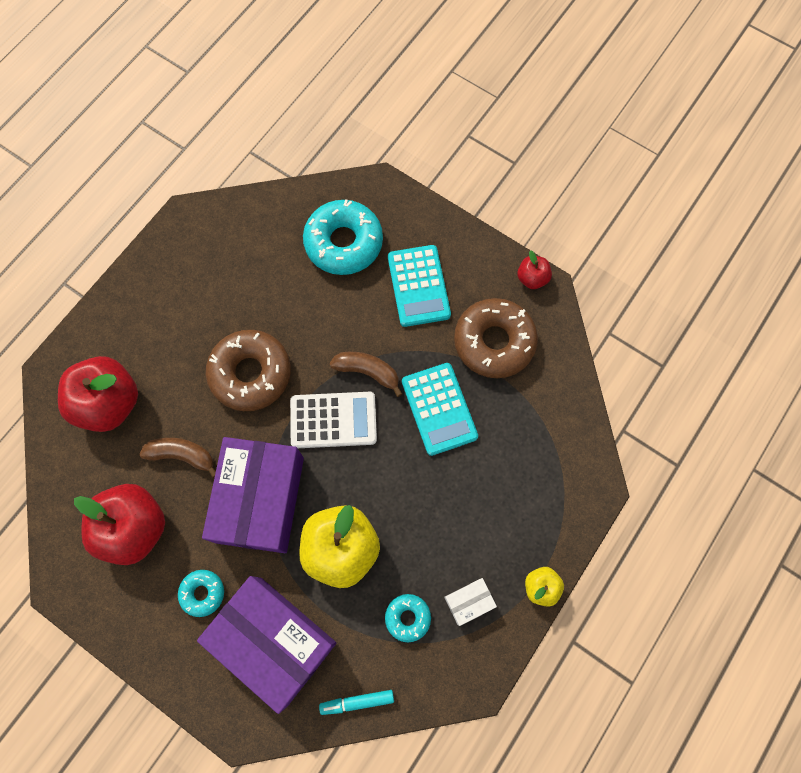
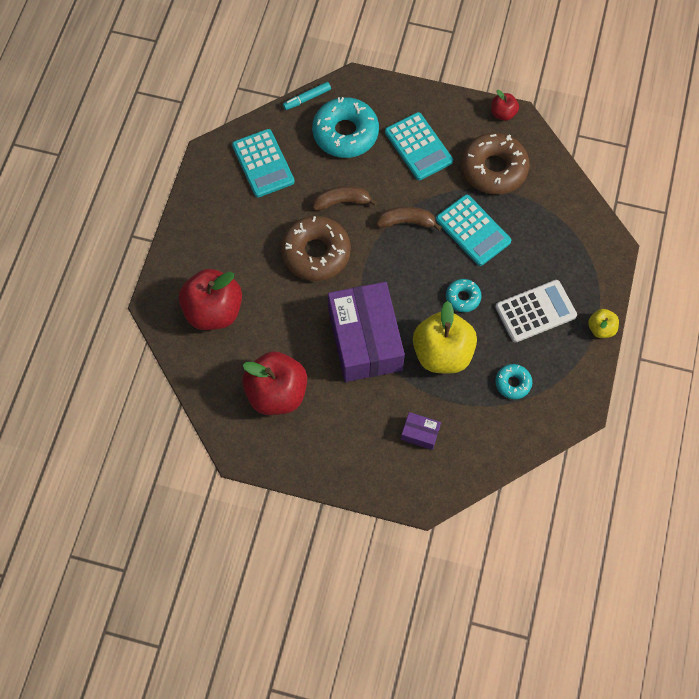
camera: 20 degrees left, 5 degrees down
brown banana [139,438,216,478] -> brown banana moved to [313,186,377,211]
turquoise donut [178,570,224,617] -> turquoise donut moved to [446,279,481,312]
purple box [197,576,336,714] -> purple box [401,412,441,450], size x0.41
white calculator [290,392,377,448] -> white calculator moved to [495,280,577,343]
turquoise marker [319,690,394,715] -> turquoise marker moved to [283,82,331,110]
white box [444,578,497,626] -> none
none -> turquoise calculator [232,129,295,197]

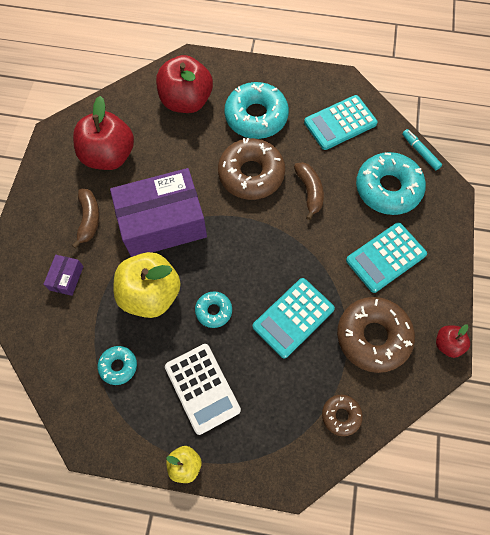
camera: 85 degrees right, 0 degrees up
brown banana [376,206,442,231] -> brown banana moved to [72,189,100,249]
none -> turquoise donut [224,82,289,139]
none -> brown donut [322,395,363,436]

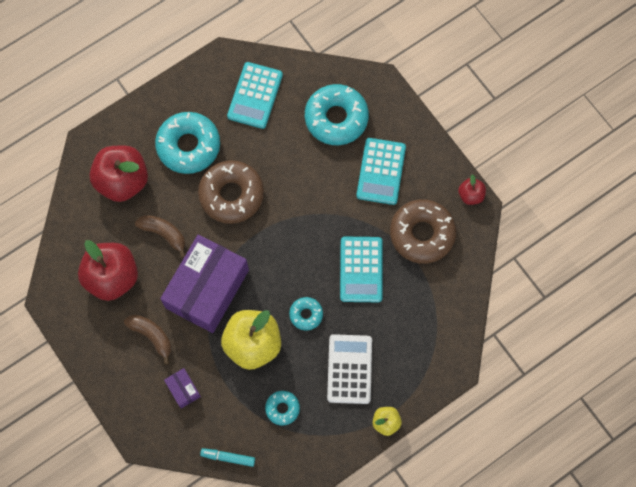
camera: 45 degrees left, 5 degrees up
white calculator [165,344,241,435] -> white calculator turned 105 degrees counterclockwise [327,334,372,404]
brown banana [294,162,324,220] -> brown banana moved to [135,215,185,258]
brown donut [322,395,363,436] -> none
turquoise marker [402,129,442,170] -> turquoise marker moved to [200,448,255,467]

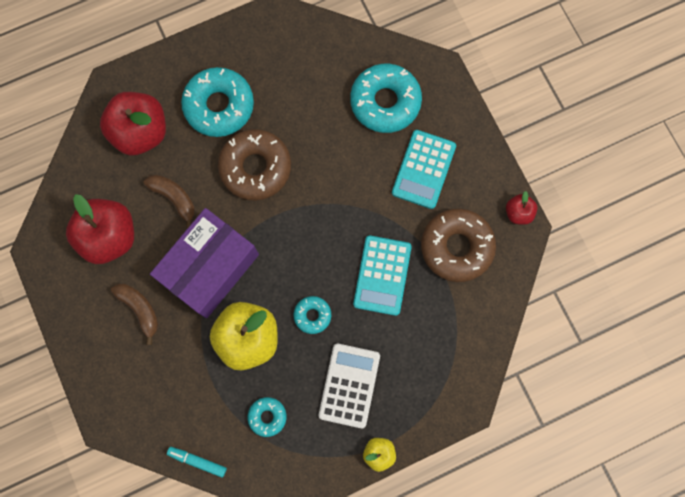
camera: 10 degrees right, 5 degrees up
purple box [164,368,201,409] -> none
turquoise calculator [227,62,283,129] -> none

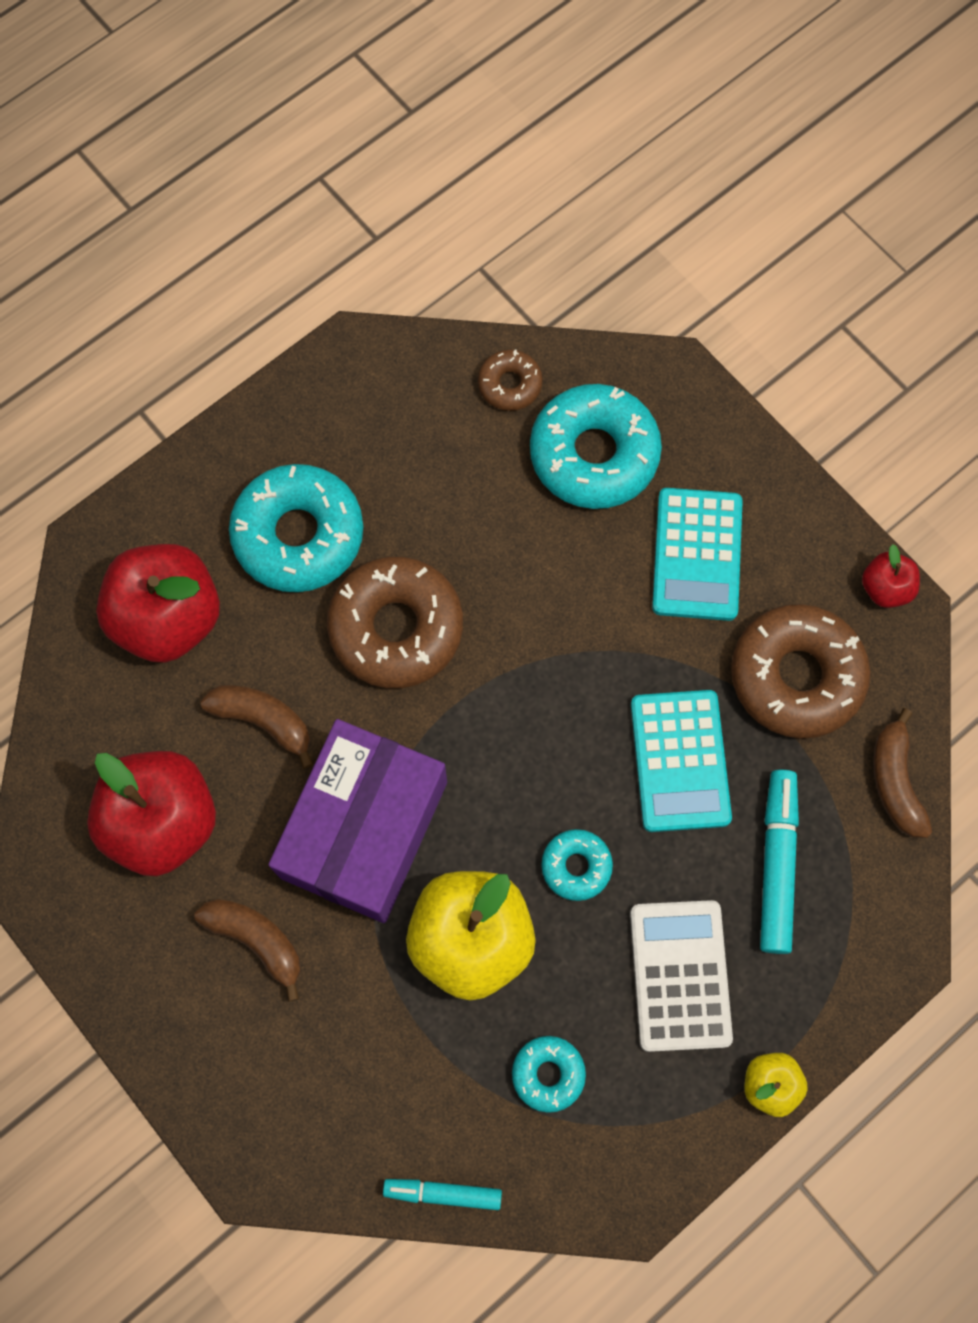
camera: 15 degrees left, 5 degrees down
none -> brown donut [478,350,543,411]
none -> turquoise marker [760,770,799,954]
none -> brown banana [873,708,932,838]

